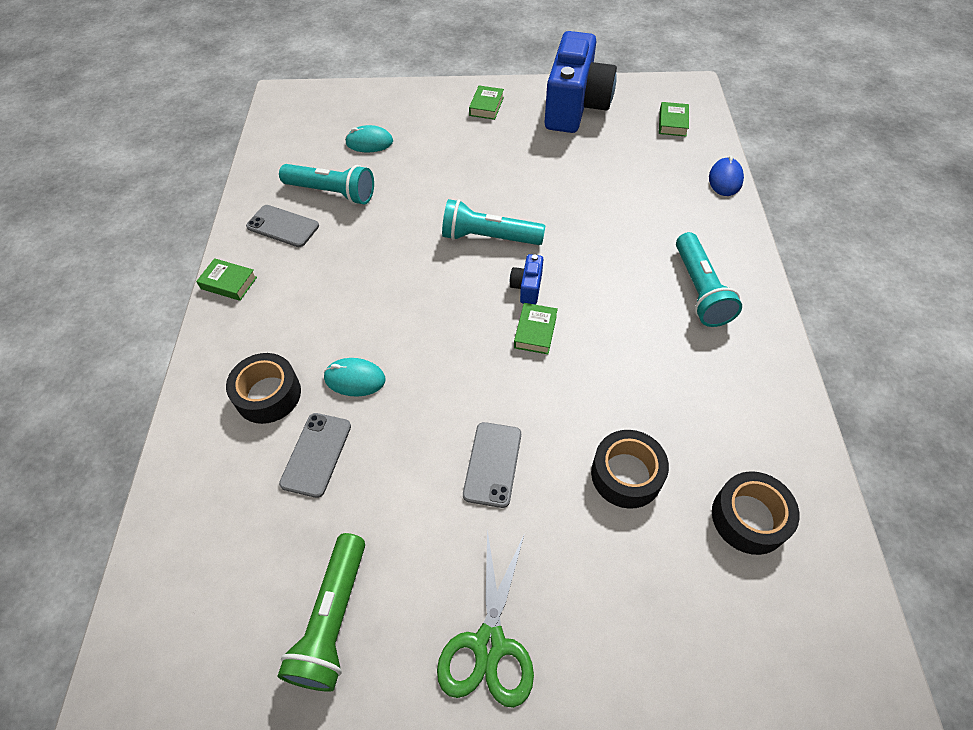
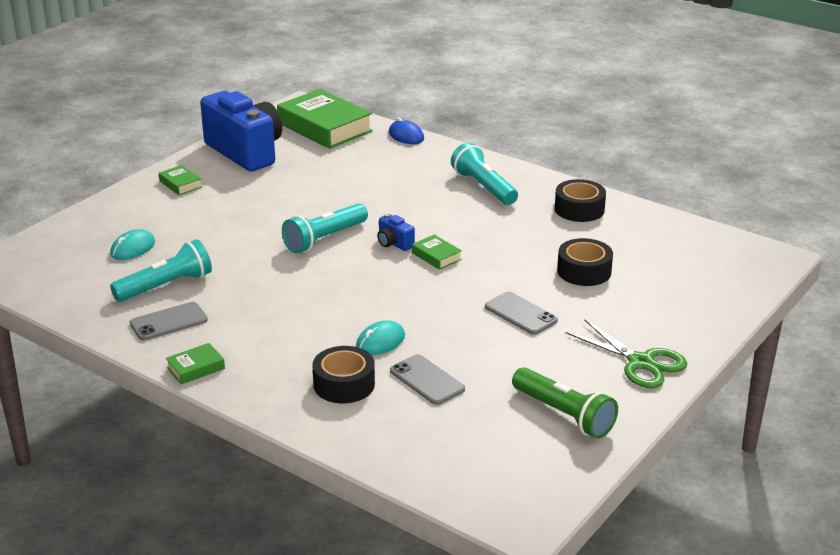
camera: 55 degrees left, 25 degrees down
green book [659,102,689,137] -> green book [277,89,373,149], size x2.27
turquoise flashlight [676,232,742,327] -> turquoise flashlight turned 150 degrees counterclockwise [451,143,518,205]
black tape [712,471,800,555] -> black tape moved to [555,179,606,222]

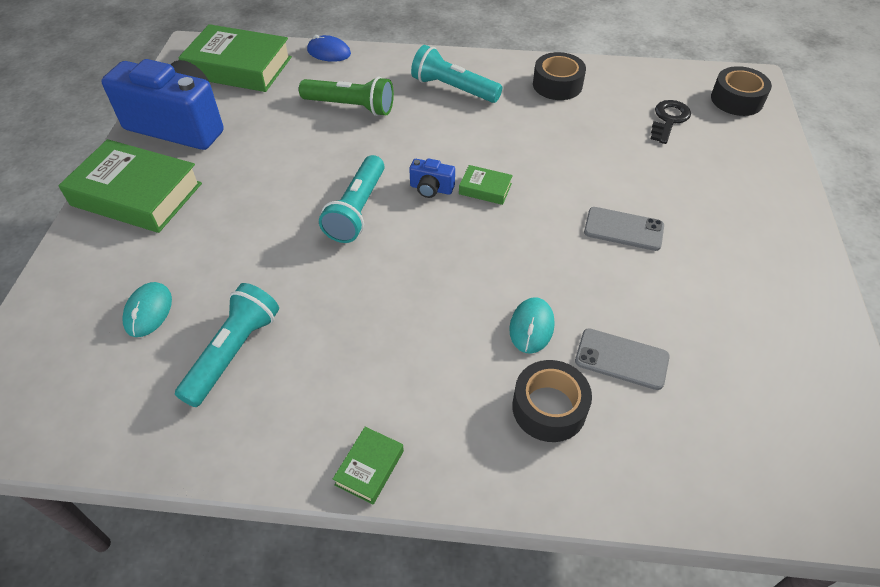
camera: 30 degrees left, 20 degrees up
grey phone [130,302,208,340] -> none
green book [159,165,202,195] -> green book [58,139,202,233], size x2.27
green flashlight [512,367,618,439] -> green flashlight moved to [299,77,394,116]
black tape [557,238,613,286] -> black tape moved to [711,66,772,116]
green scissors [565,319,688,388] -> none
none -> black key [650,100,691,144]

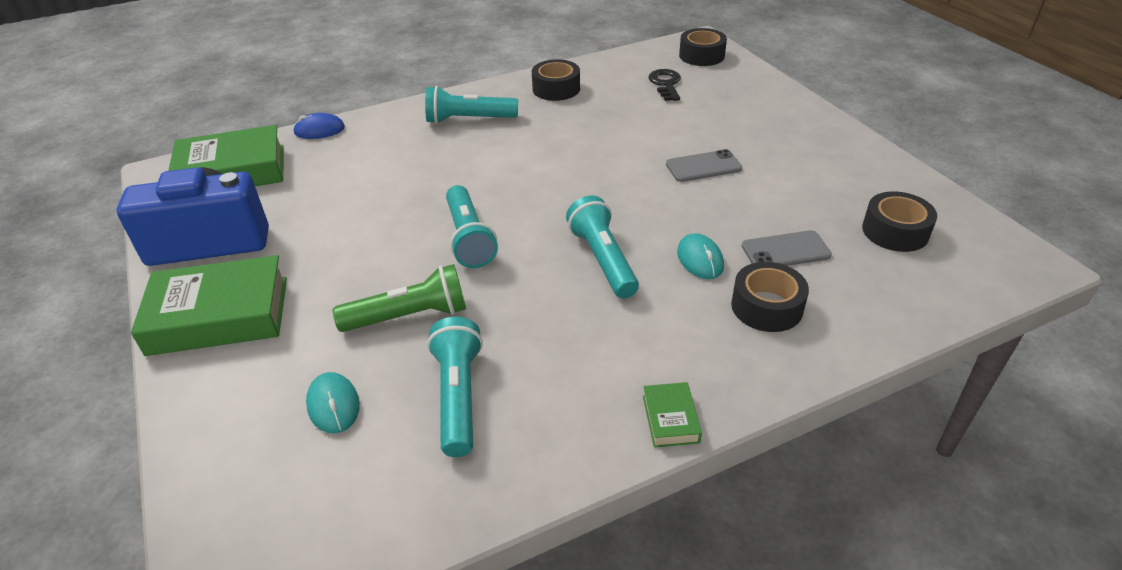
camera: 30 degrees left, 10 degrees down
green flashlight [299,77,394,116] -> green flashlight moved to [333,264,466,332]
blue camera [409,158,455,198] -> none
green book [459,165,513,205] -> none
none -> turquoise flashlight [566,195,639,298]
none -> black tape [862,191,937,252]

